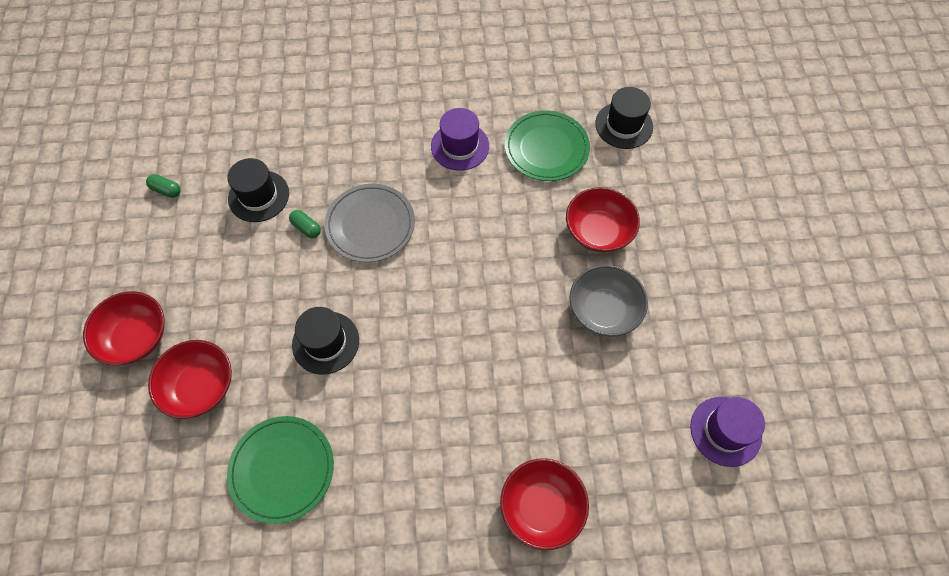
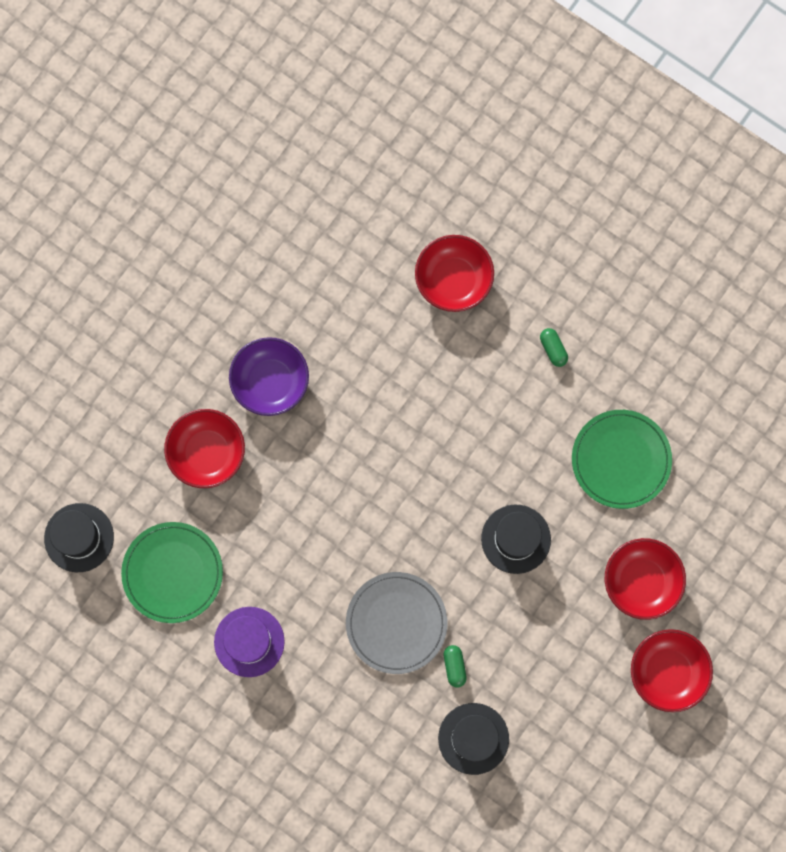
camera: 140 degrees left, 15 degrees up
green capsule [146,174,181,198] -> green capsule moved to [540,328,568,367]
grey bowl [570,265,648,337] -> purple bowl [229,337,309,416]
purple hat [690,397,765,467] -> none

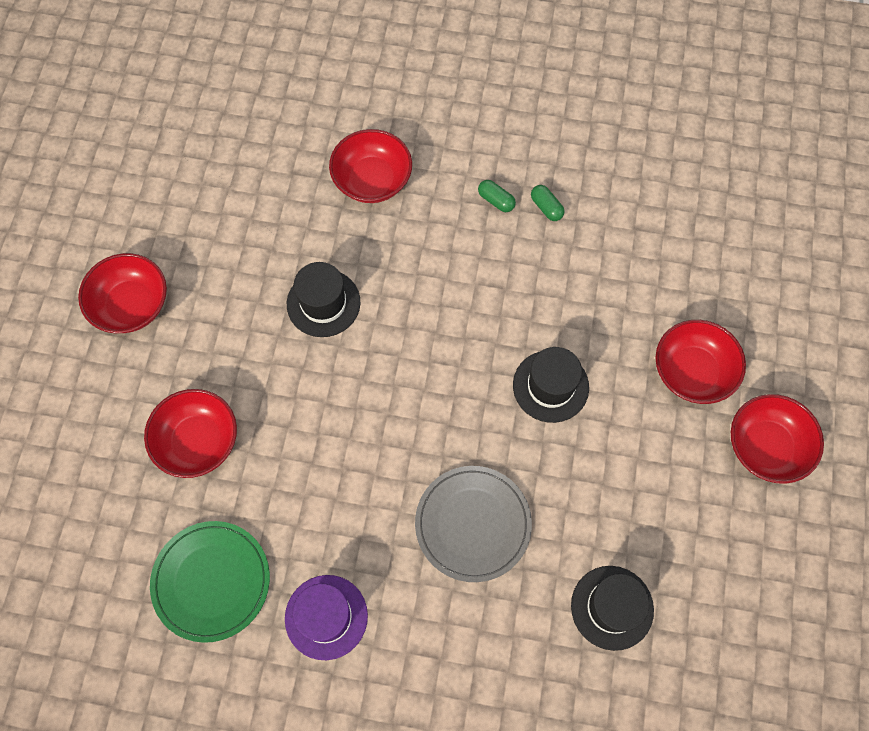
camera: 25 degrees left, 10 degrees down
black hat [44,503,114,572] -> black hat moved to [287,262,360,337]
purple bowl [229,337,309,416] -> none
green capsule [444,645,467,687] -> green capsule moved to [531,185,565,221]
green plate [572,410,672,509] -> none
none -> red bowl [78,253,167,333]

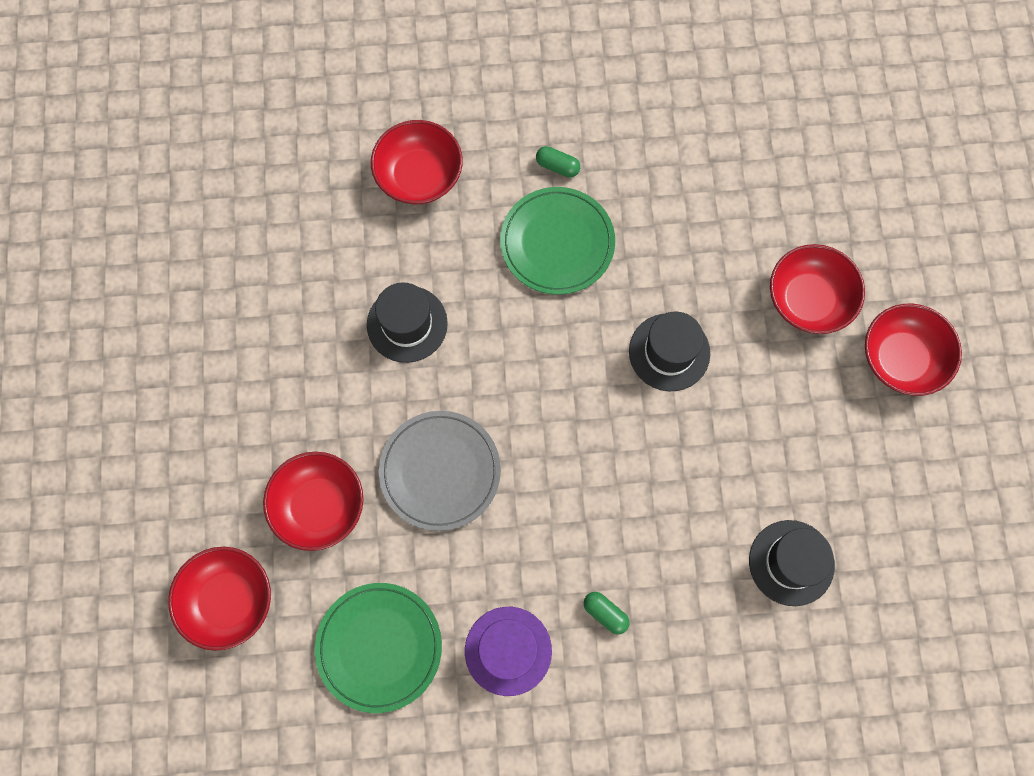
camera: 15 degrees left, 5 degrees up
red bowl [78,253,167,333] -> red bowl moved to [168,547,271,651]
grey plate [415,466,532,582] -> grey plate moved to [379,411,501,531]
green capsule [531,185,565,221] -> green capsule moved to [584,592,630,635]
none -> green plate [500,187,615,295]

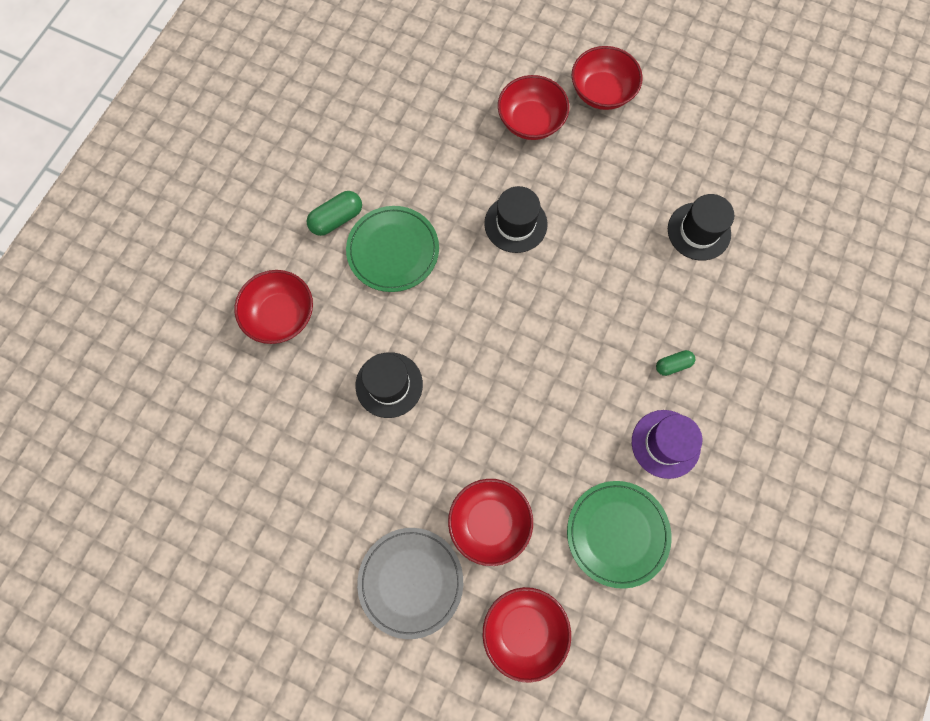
camera: 60 degrees left, 0 degrees up
grey plate [379,411,501,531] -> grey plate moved to [357,528,463,639]
green capsule [536,146,580,177] -> green capsule [307,191,362,236], size x1.57

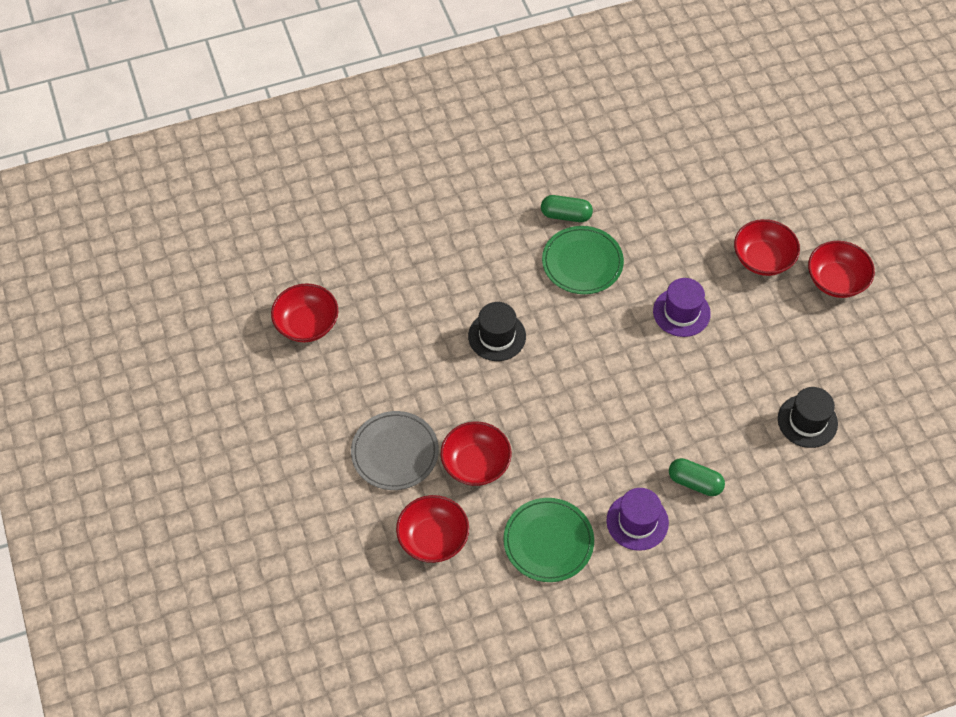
camera: 45 degrees right, 15 degrees down
red bowl [235,270,313,344] -> red bowl moved to [271,283,338,342]
black hat [484,186,548,253] -> purple hat [653,278,711,337]
green capsule [656,350,695,376] -> green capsule [669,458,725,496], size x1.57

